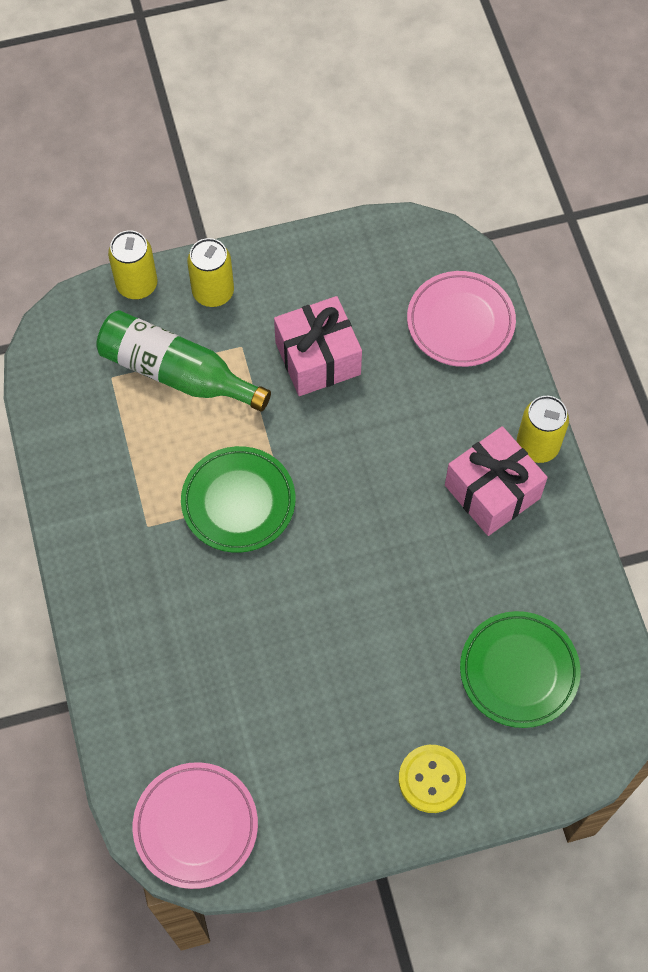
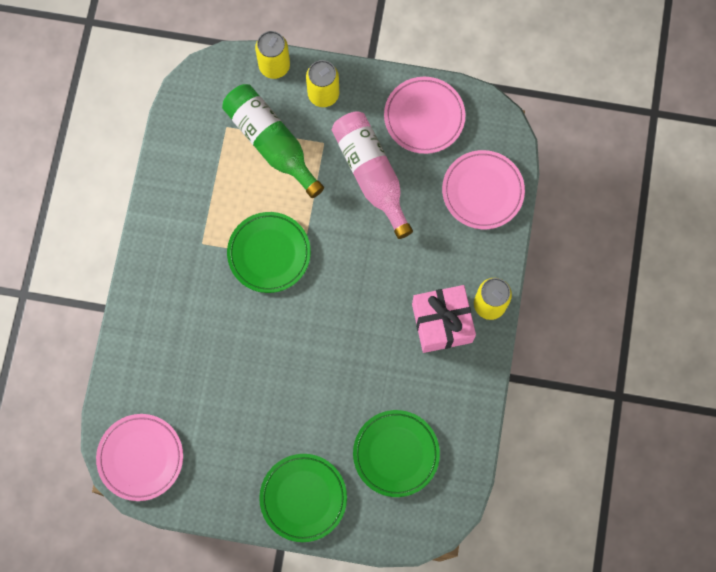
camera: 25 degrees right, 10 degrees up
pink gift [274,296,362,396] -> pink bottle [332,111,413,239]
yellow button [399,745,466,813] -> green plate [259,454,347,542]
none -> pink plate [384,77,466,154]

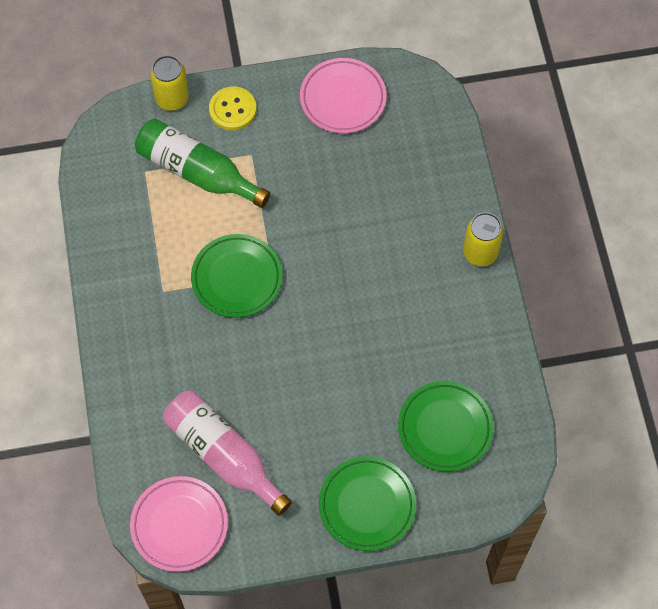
camera: 20 degrees left, 10 degrees down
yellow can [306,60,339,107] -> yellow button [209,87,256,130]
pink bottle [332,111,413,239] -> pink bottle moved to [163,391,292,516]
pink gift [412,285,476,353] -> none
pink plate [442,150,525,229] -> none

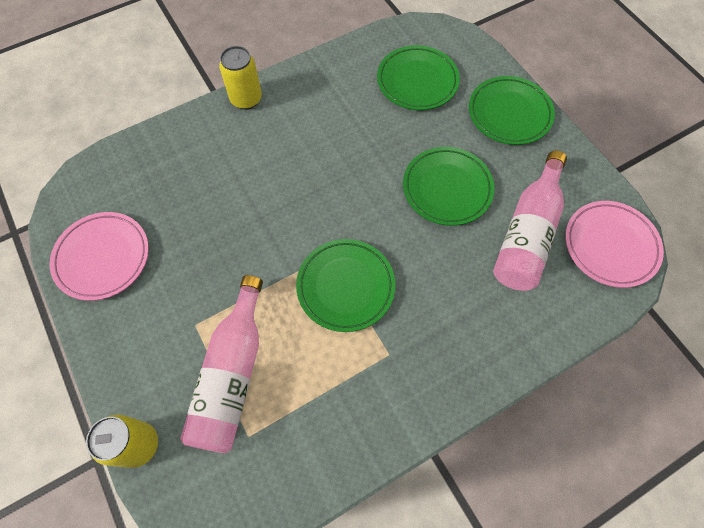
camera: 110 degrees left, 0 degrees up
green bottle [135,118,270,208] -> pink bottle [180,275,263,453]
yellow button [209,87,256,130] -> none
none -> green plate [403,147,494,226]

